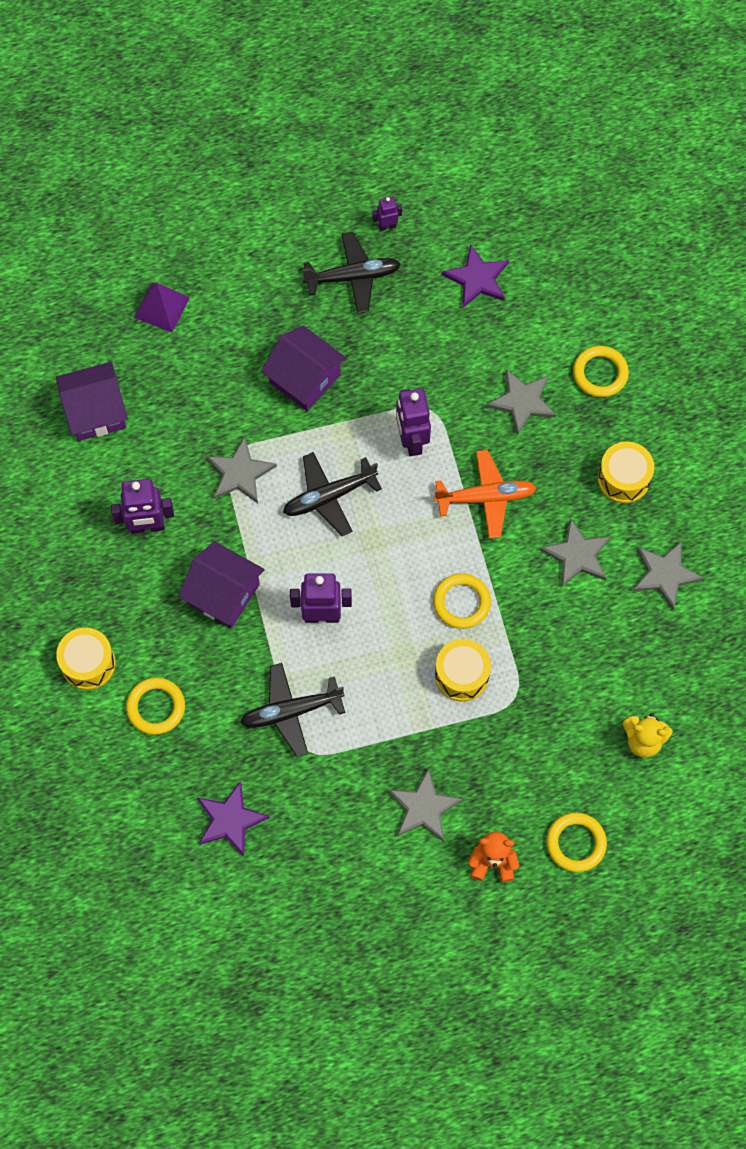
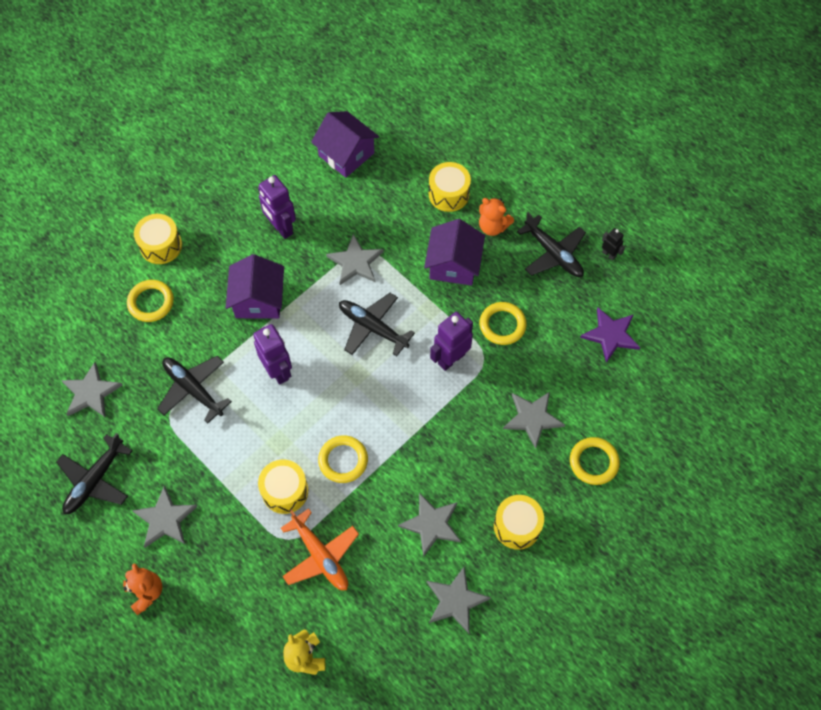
camera: 60 degrees right, 5 degrees down
purple pyramid [134,283,190,332] -> none
purple star [197,781,270,856] -> grey star [61,362,123,418]
purple robot [372,197,402,231] -> black robot [602,228,625,260]
orange plane [434,450,536,539] -> orange plane moved to [281,508,359,590]
yellow ring [546,813,607,872] -> yellow ring moved to [480,302,527,345]
none -> black plane [56,433,133,514]
none -> yellow drum [429,162,471,212]
none -> orange teddy bear [479,198,514,236]

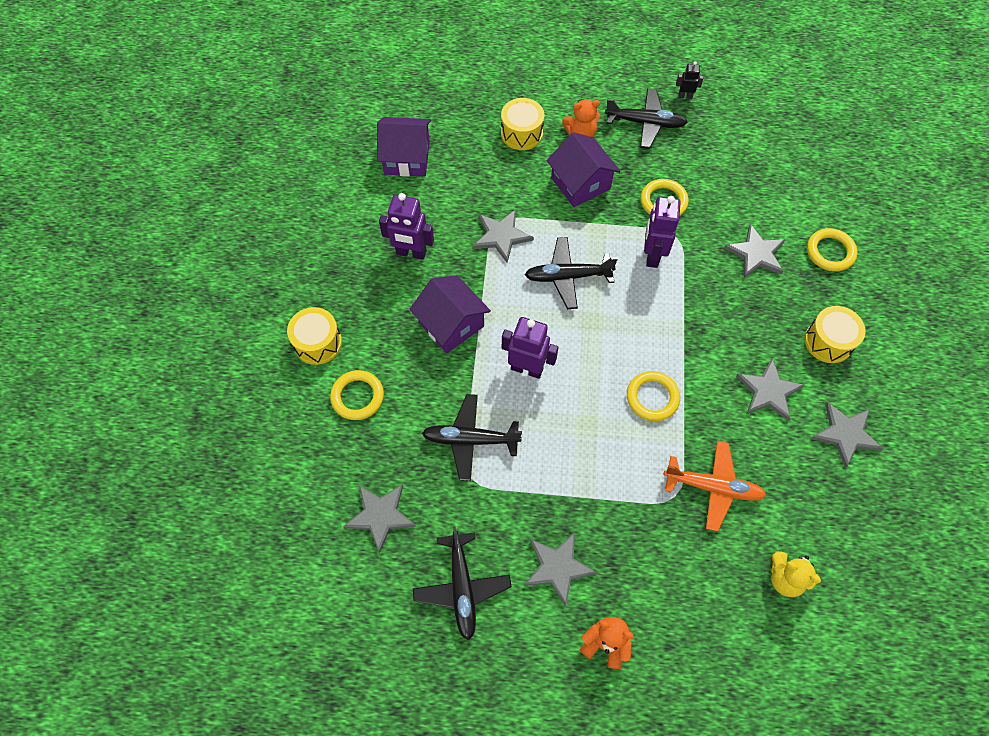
camera: 40 degrees left, 0 degrees up
yellow drum [258,459,308,514] -> none
purple star [580,308,640,363] -> none

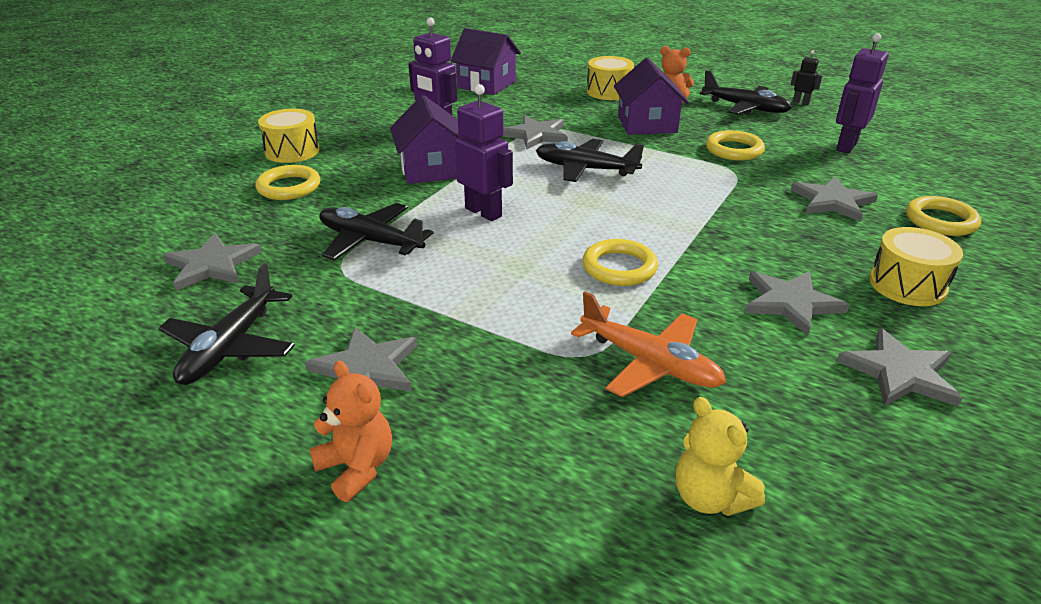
camera: 25 degrees right, 30 degrees down
purple robot [644,196,681,268] -> purple robot moved to [836,33,889,153]

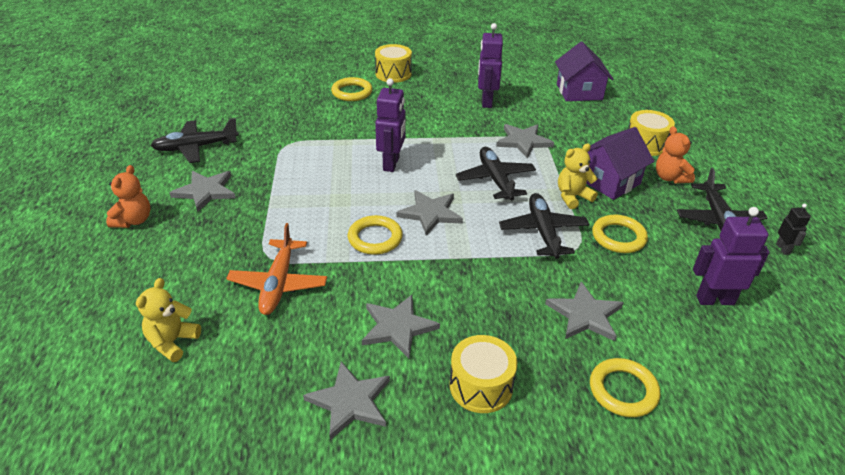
camera: 55 degrees right, 5 degrees up
grey star [163,233,262,291] -> grey star moved to [397,190,463,236]
black plane [319,203,433,260] -> black plane moved to [499,193,589,259]
purple house [390,95,458,184] -> none
none -> yellow teddy bear [558,143,598,209]

